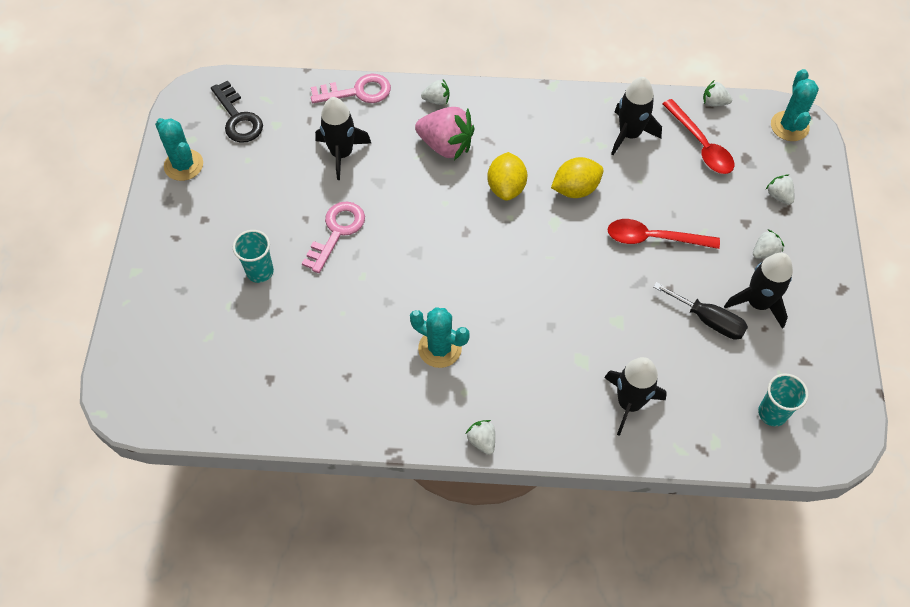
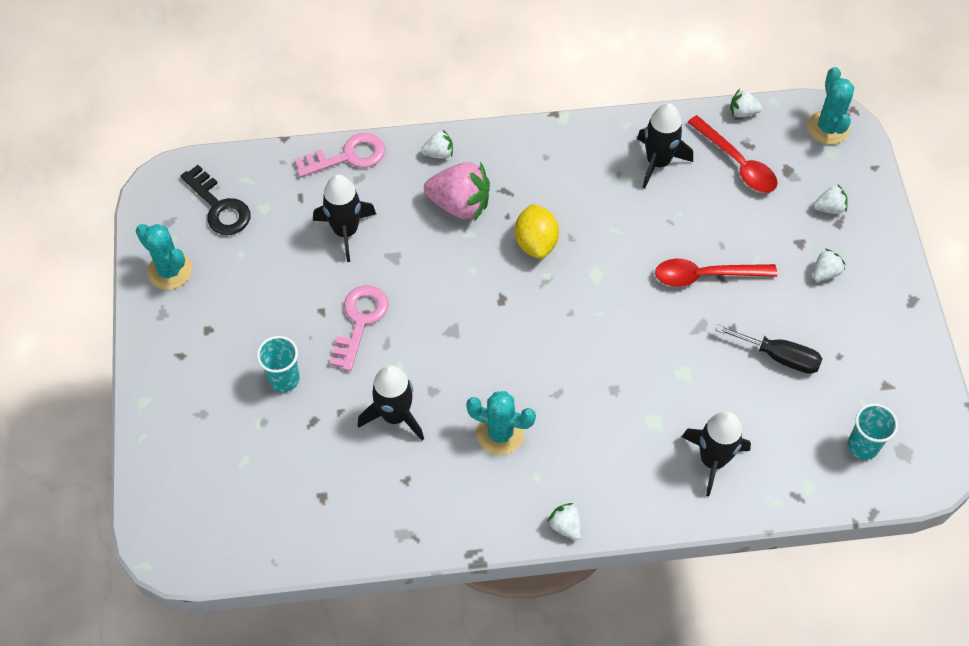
camera: 10 degrees left, 0 degrees up
yellow lemon [551,157,603,198] -> none
black rocket [724,253,793,329] -> black rocket moved to [358,365,424,441]
white strawberry [765,174,794,205] -> white strawberry turned 120 degrees clockwise [814,185,848,214]

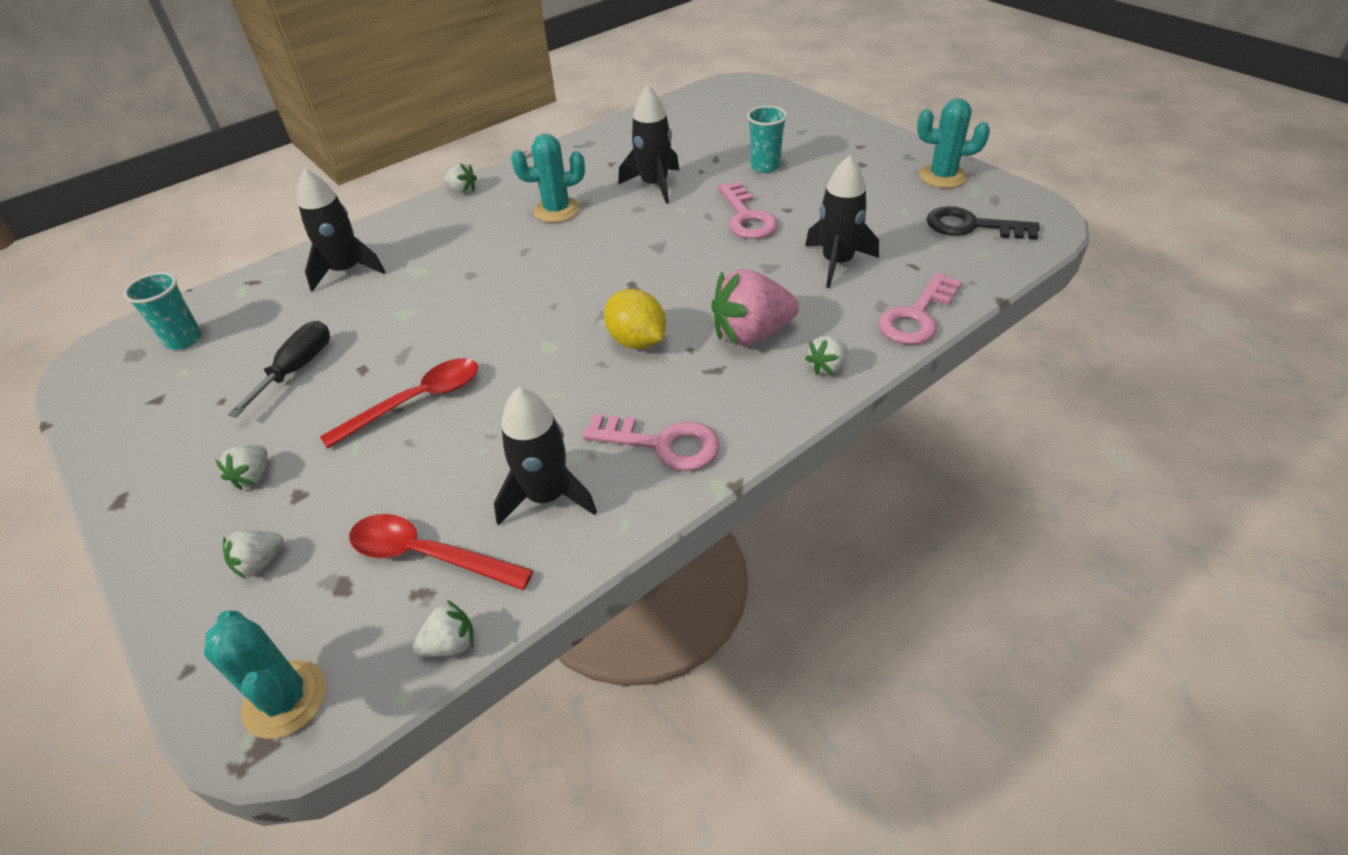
camera: 150 degrees right, 15 degrees down
black screwdriver [716,324,823,374] -> black screwdriver turned 120 degrees clockwise [228,321,330,418]
none -> pink key [582,414,719,471]

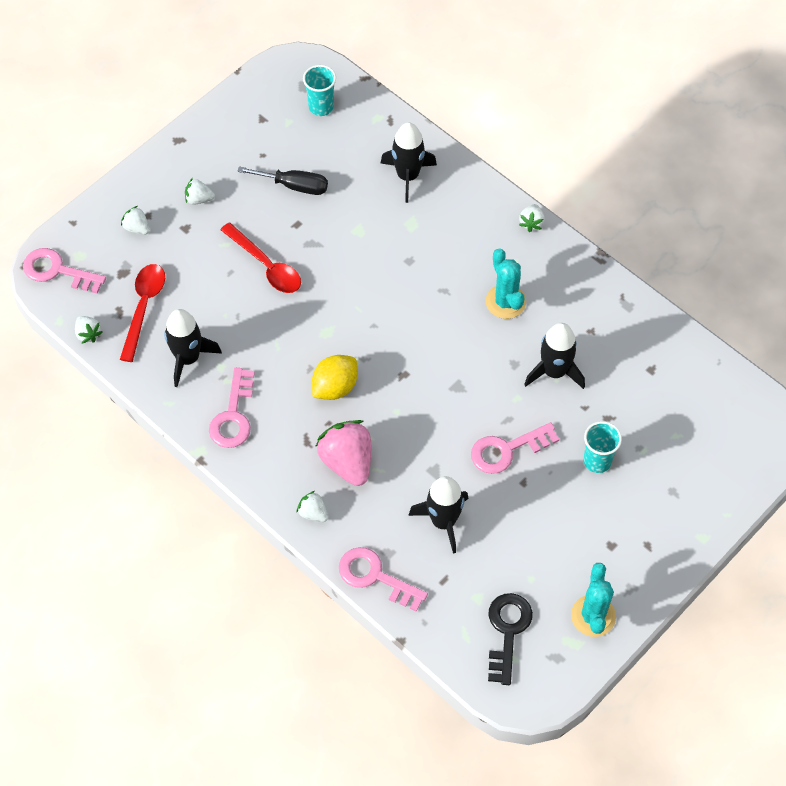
camera: 80 degrees right, 15 degrees up
turquoise cactus [204,611,326,739] -> pink key [23,248,106,294]

